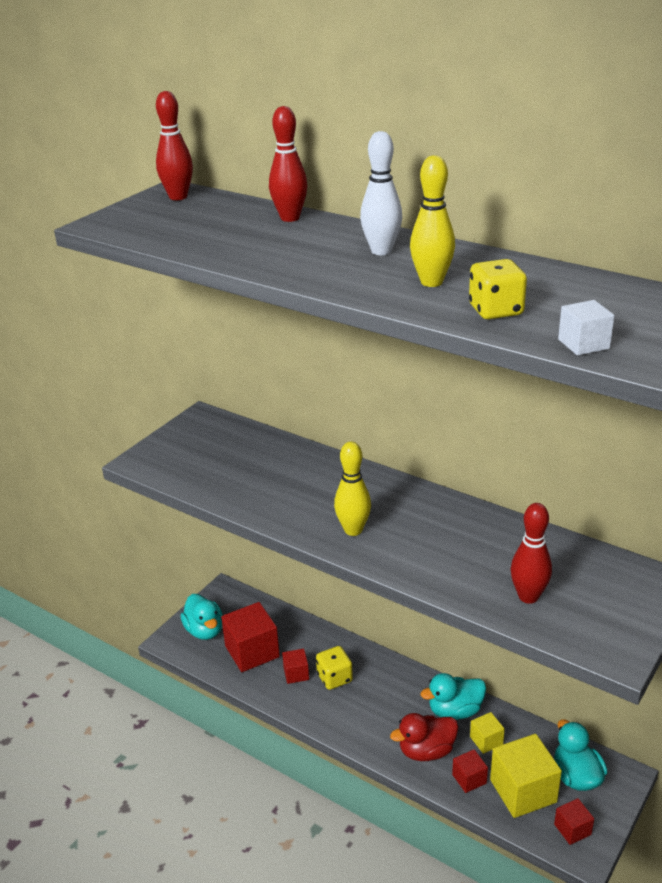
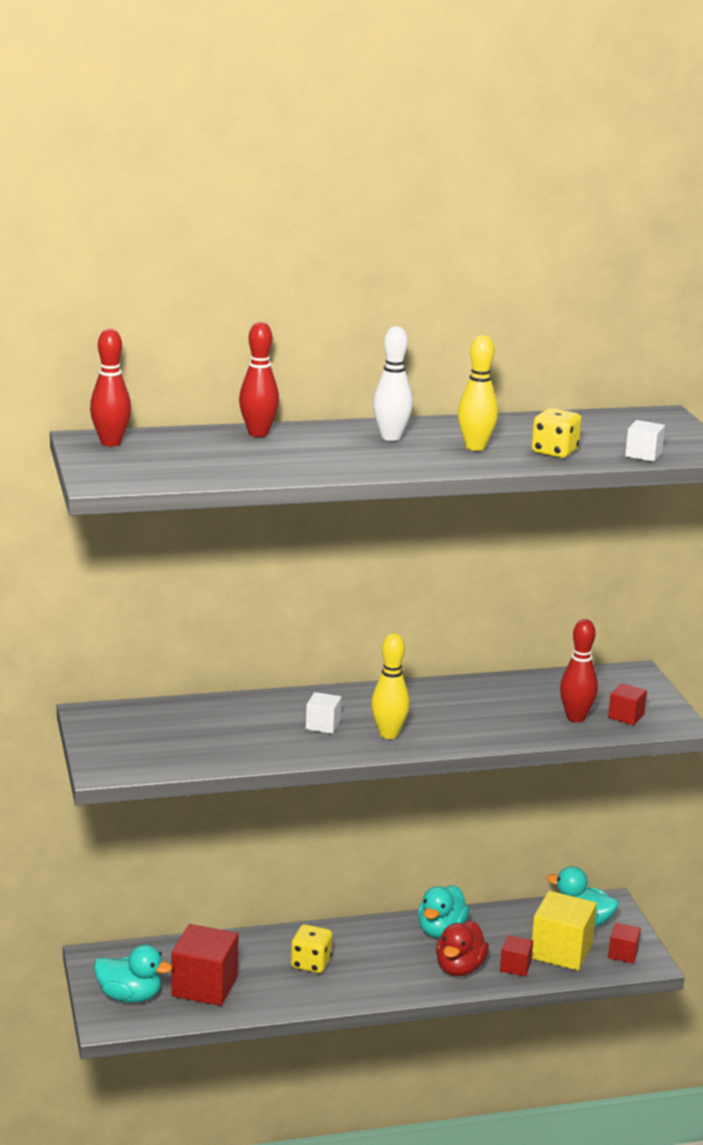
camera: 50 degrees left, 10 degrees down
red cube [282,649,309,684] -> red cube moved to [608,683,647,725]
yellow cube [470,712,505,754] -> none
none -> white cube [306,692,342,734]

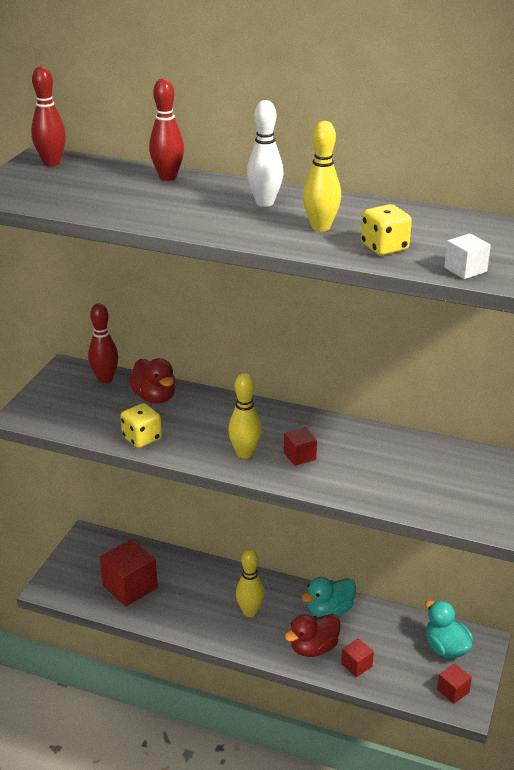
camera: 35 degrees right, 10 degrees up
turquoise duck [94,945,172,1003] -> none
yellow dice [291,924,333,973] -> yellow dice moved to [120,403,162,448]
white cube [306,692,342,734] -> none
yellow cube [532,891,597,971] -> none
red bowling pin [560,619,598,722] -> red bowling pin moved to [88,304,118,383]
red cube [608,683,647,725] -> red cube moved to [284,427,317,466]
none -> red duck [129,358,175,404]
none -> yellow bowling pin [236,549,264,617]

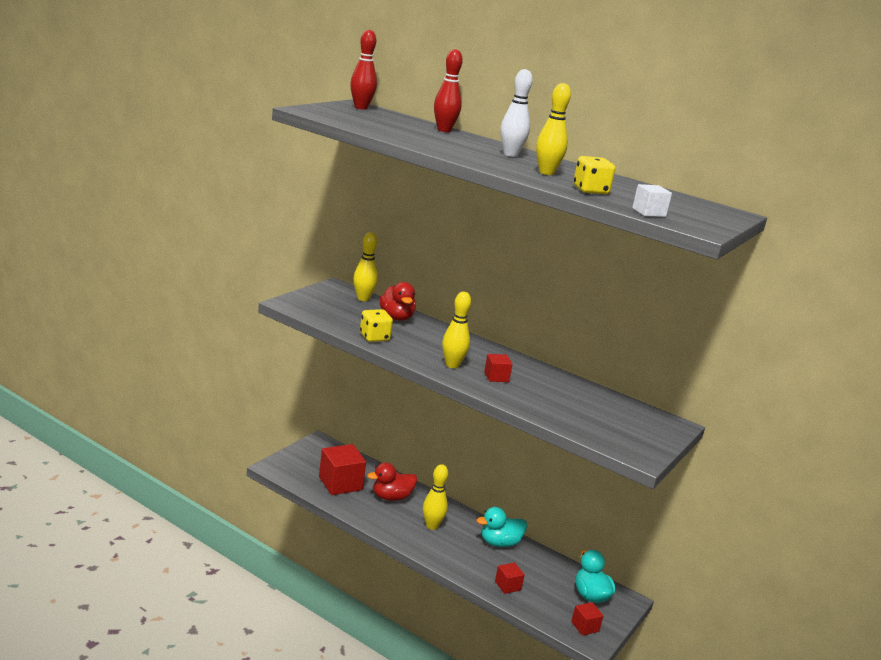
camera: 10 degrees right, 10 degrees down
red bowling pin [88,304,118,383] -> yellow bowling pin [353,232,378,301]
red duck [285,614,341,657] -> red duck moved to [367,462,417,501]

